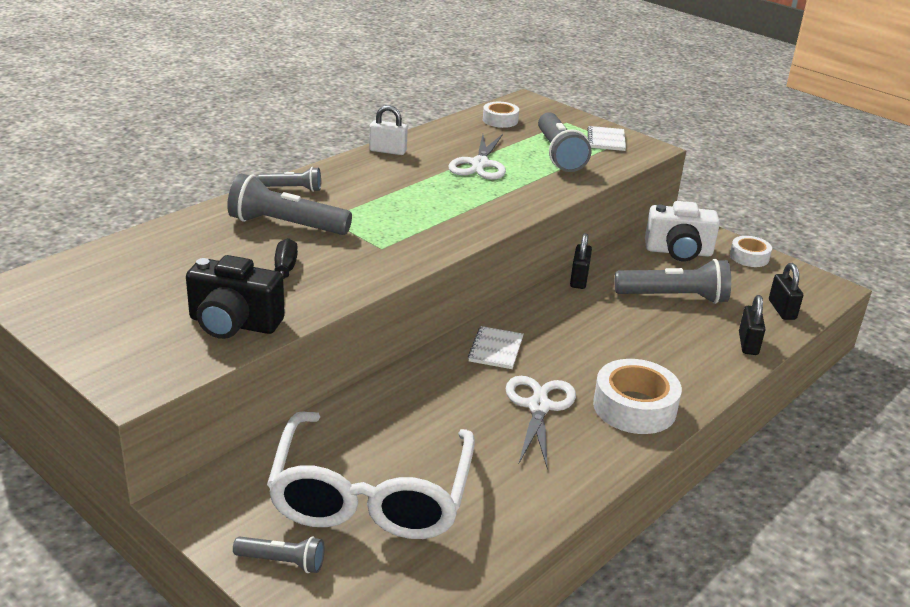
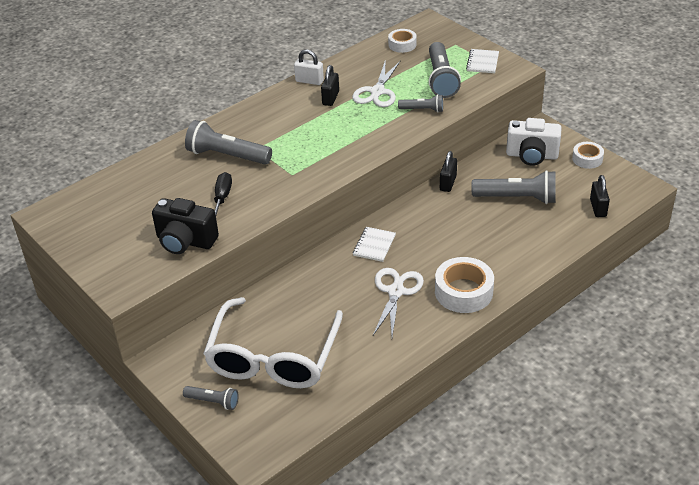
camera: 10 degrees right, 10 degrees up
grey flashlight [258,167,321,192] -> grey flashlight moved to [398,94,443,113]
black padlock [739,295,765,355] -> black padlock moved to [321,65,339,106]

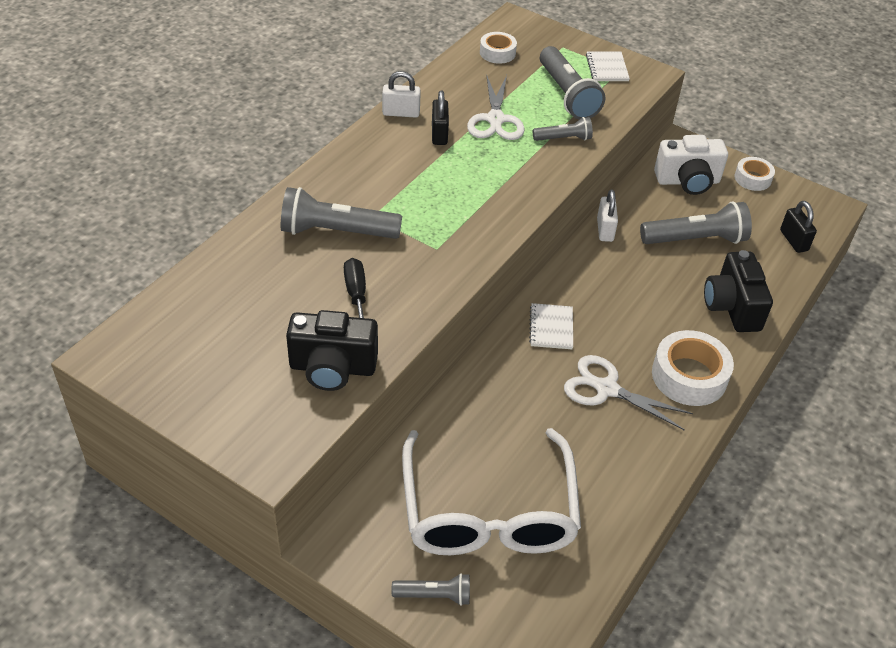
camera: 20 degrees left, 5 degrees up
white scissors [373,268,424,336] -> white scissors turned 60 degrees counterclockwise [564,355,693,431]
black padlock [440,151,457,192] -> white padlock [597,189,618,242]
none -> black camera [704,250,773,332]

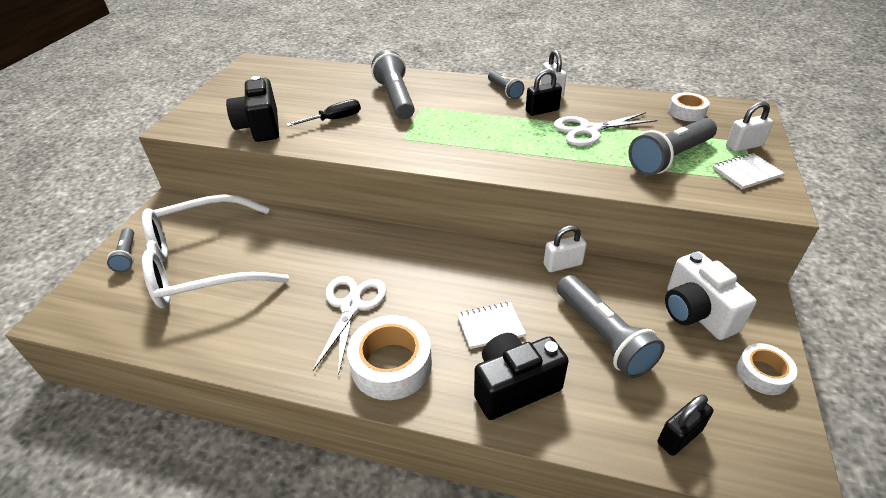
camera: 75 degrees right, 5 degrees down
white notebook [529,303,573,349] -> white notebook moved to [457,302,526,349]
grey flashlight [533,117,593,141] -> grey flashlight moved to [488,71,524,99]
none -> white padlock [726,101,773,152]

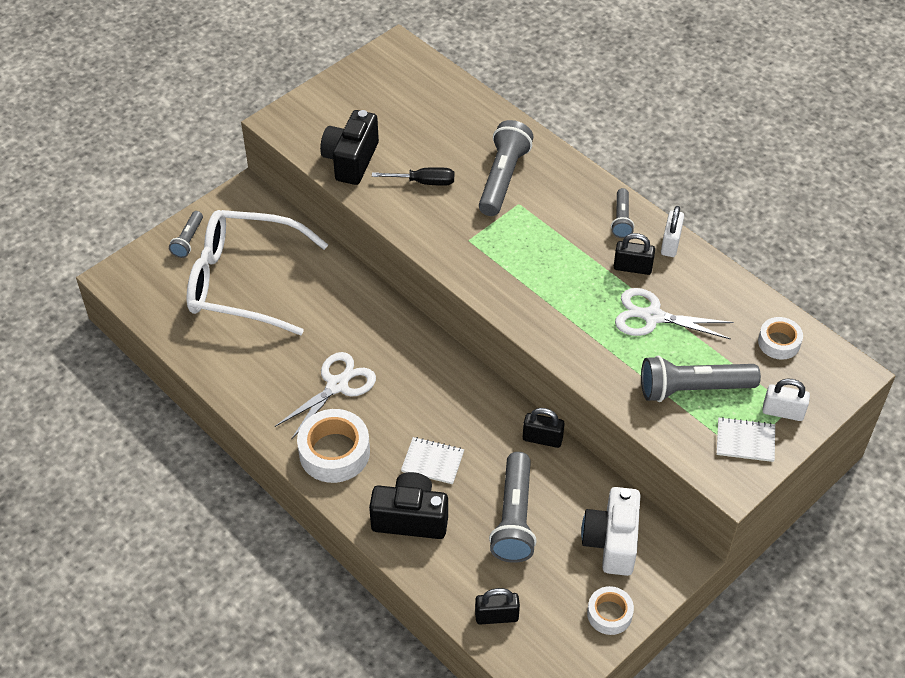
camera: 30 degrees right, 10 degrees up
white padlock [544,225,587,272] -> black padlock [523,408,565,448]

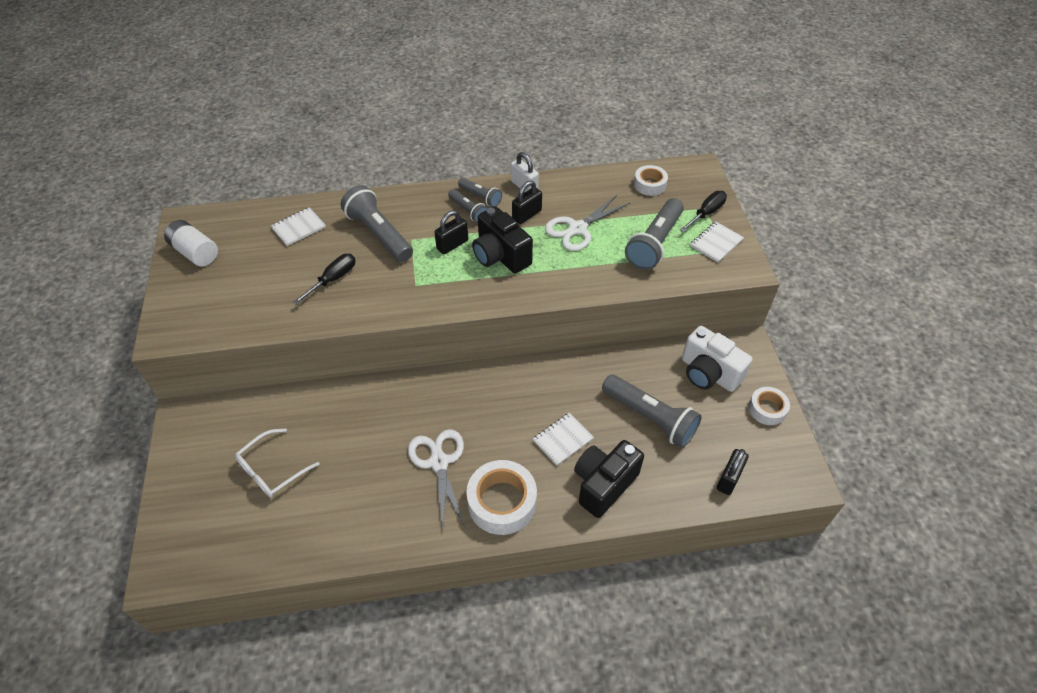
camera: 55 degrees left, 0 degrees up
grey flashlight [169,211,203,258] -> grey flashlight moved to [448,189,488,223]
white glasses [187,210,328,335] -> white glasses [235,428,320,498], size x0.49
black camera [320,110,379,185] -> black camera moved to [472,206,533,274]
black padlock [523,408,565,448] -> black padlock moved to [434,210,468,254]
white padlock [762,379,810,421] -> black screwdriver [680,191,727,232]
none -> white battery [164,220,218,266]
none -> white notebook [271,207,326,246]

